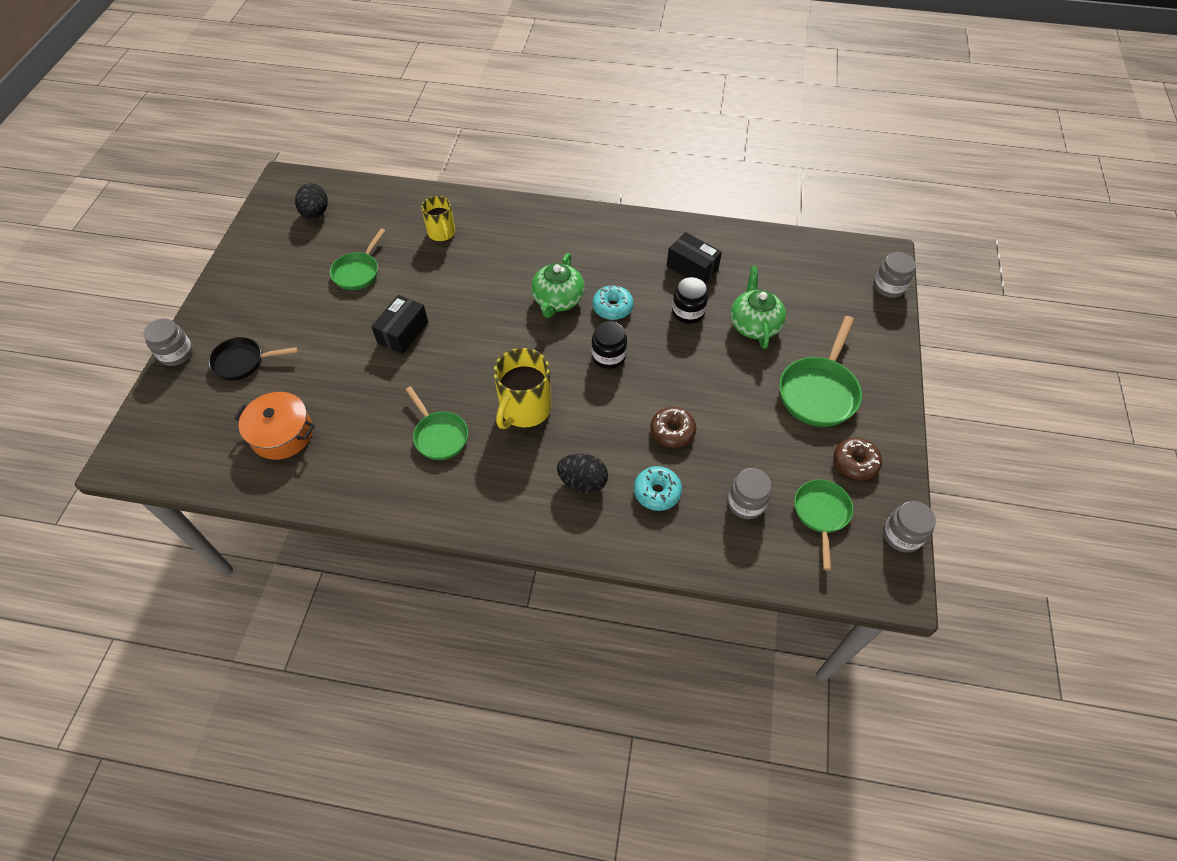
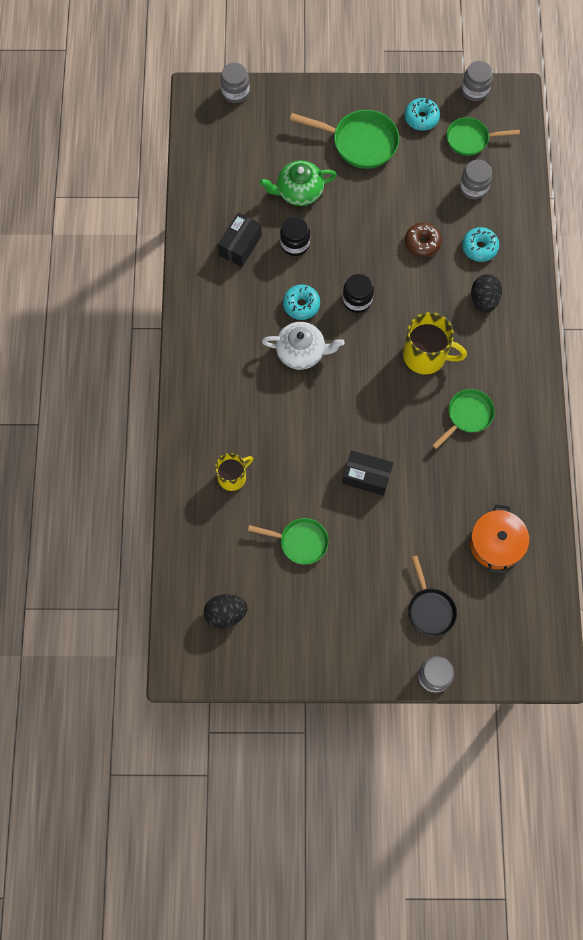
camera: 100 degrees left, 15 degrees up
green teapot [531,253,585,318] -> white teapot [262,322,345,370]
brown donut [834,437,882,480] -> turquoise donut [405,98,440,131]

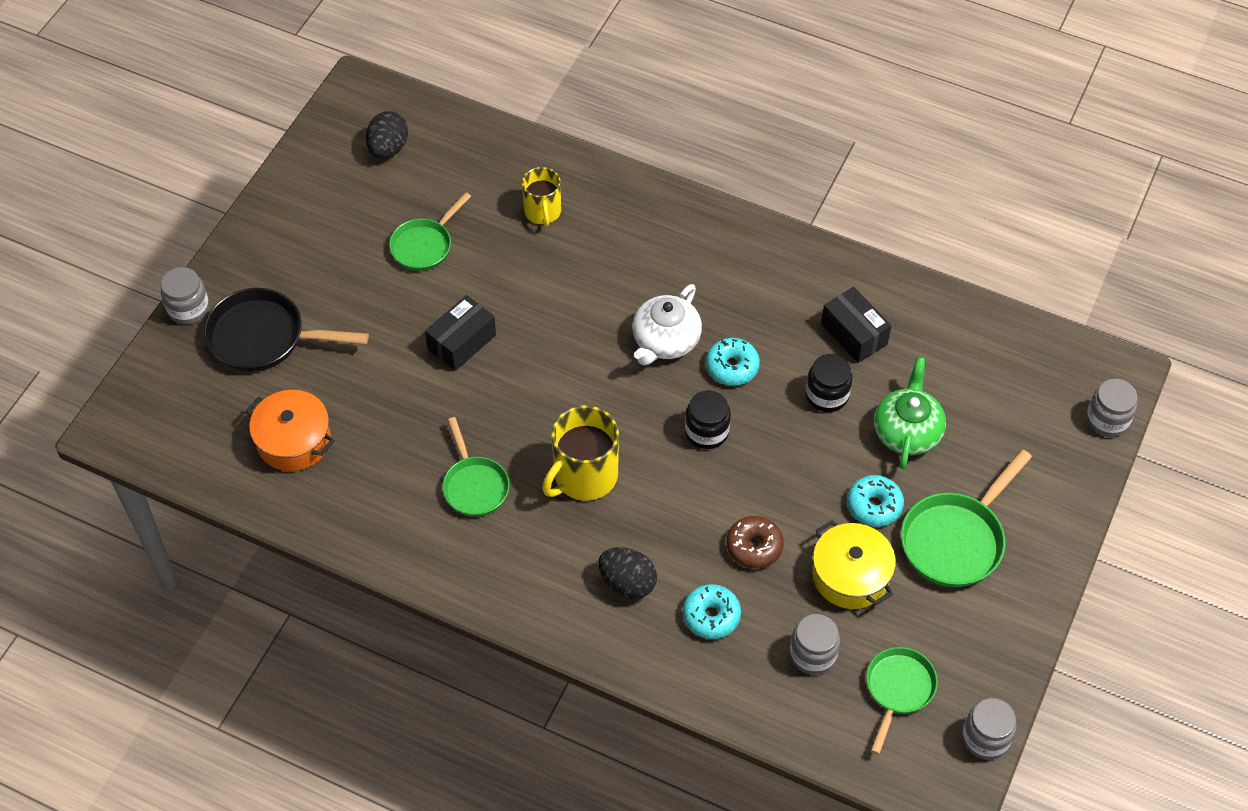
camera: 115 degrees right, 15 degrees down
turquoise donut [405,98,440,131] -> turquoise donut moved to [847,475,904,527]
black pan [408,556,457,637] -> black pan [204,288,369,372], size x1.53
none -> yellow pot [812,520,896,609]

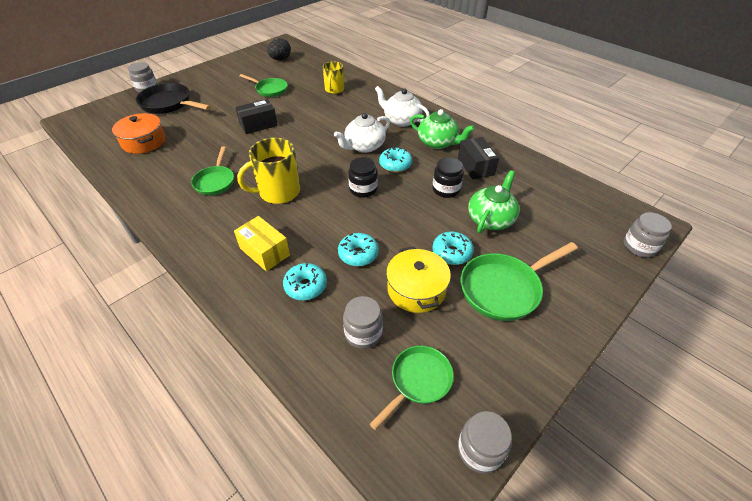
camera: 20 degrees right, 10 degrees down
green pan [389,192,471,271] -> green pan turned 120 degrees counterclockwise [239,74,288,97]
black egg [599,547,657,599] -> yellow box [234,216,290,271]
brown donut [727,516,784,569] -> turquoise donut [338,233,379,266]
none -> white teapot [375,86,430,127]
none -> green teapot [410,109,475,149]

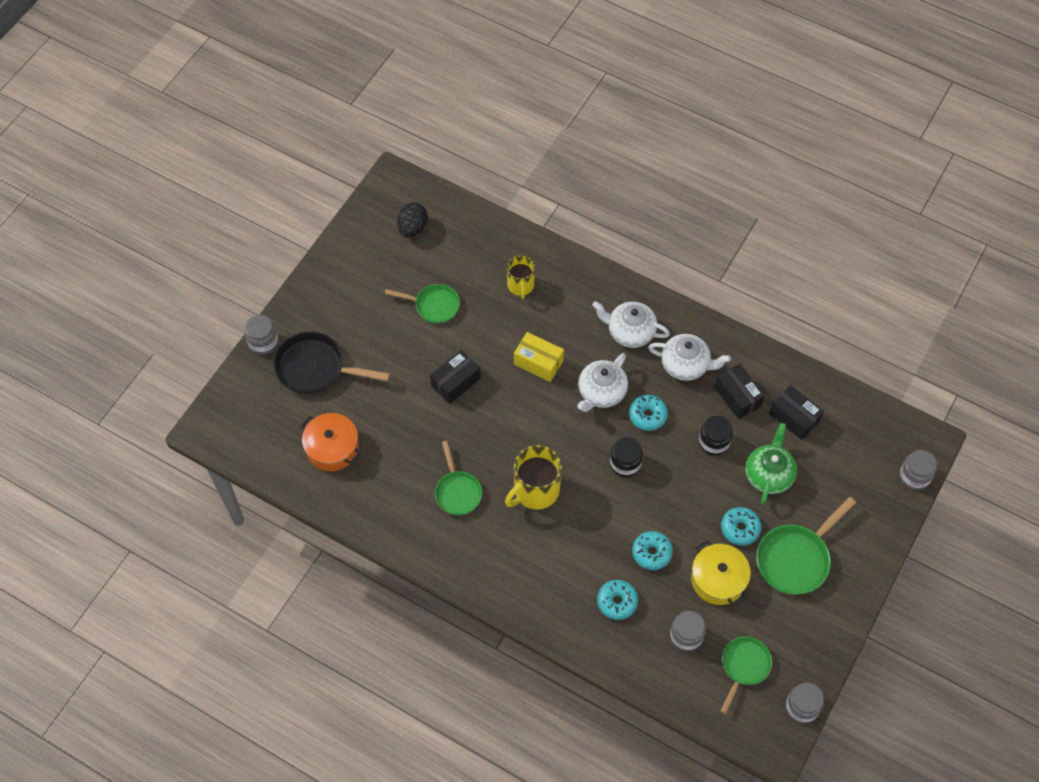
camera: 15 degrees left, 15 degrees up
yellow box [234,216,290,271] -> yellow box moved to [514,332,564,382]
green teapot [410,109,475,149] -> white teapot [648,334,731,381]
none -> black box [769,385,824,440]

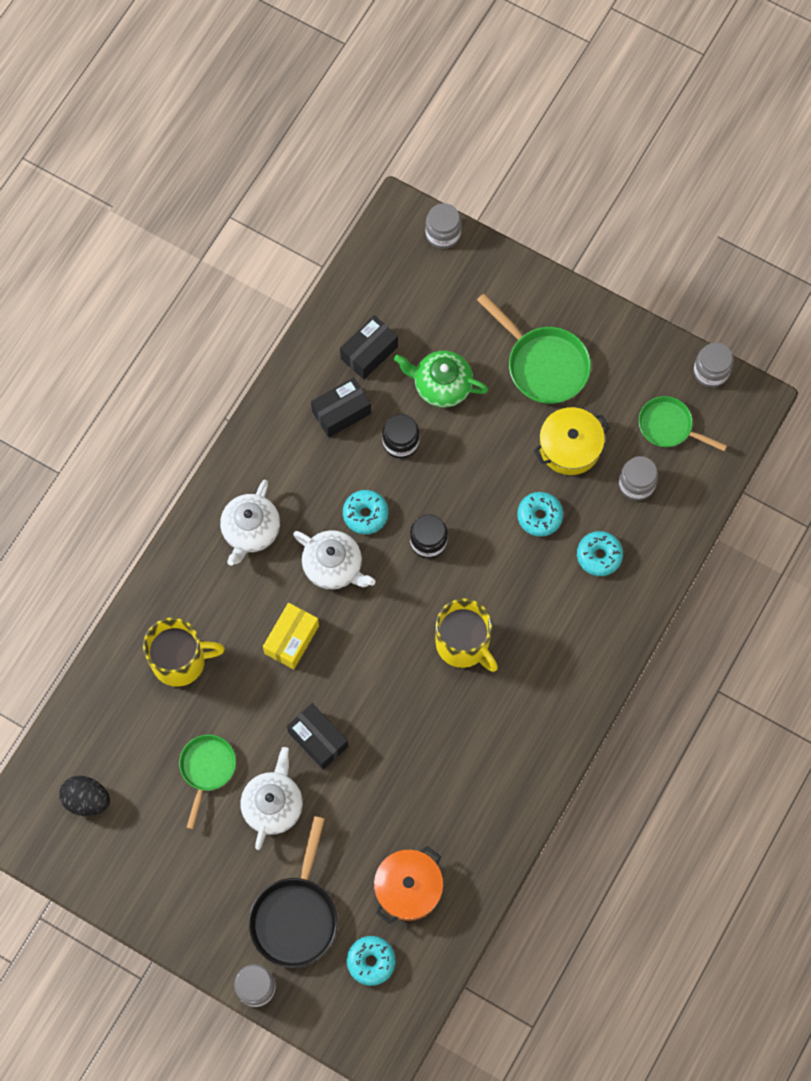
camera: 90 degrees left, 10 degrees up
green pan [435,441,482,515] -> none
yellow mug [507,256,535,299] -> yellow mug [143,618,225,687], size x1.57
white teapot [648,334,731,381] -> white teapot moved to [240,747,303,850]
turquoise donut [721,507,761,545] -> turquoise donut moved to [347,936,395,986]

